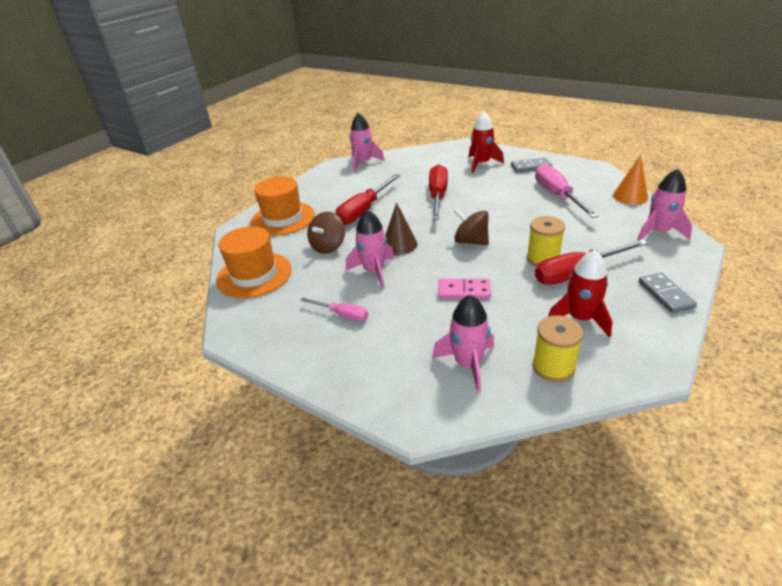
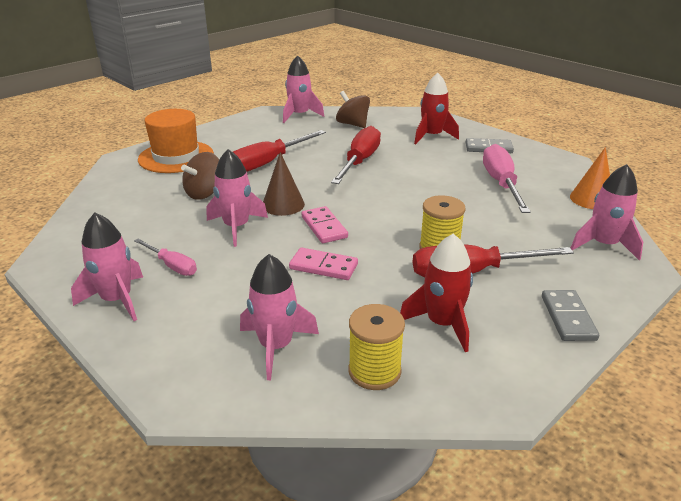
camera: 10 degrees right, 5 degrees down
orange hat [216,226,292,298] -> none
brown spinning top [454,208,489,245] -> brown spinning top moved to [336,91,370,128]
none -> pink rocket [71,213,143,321]
none -> pink domino [302,206,348,243]

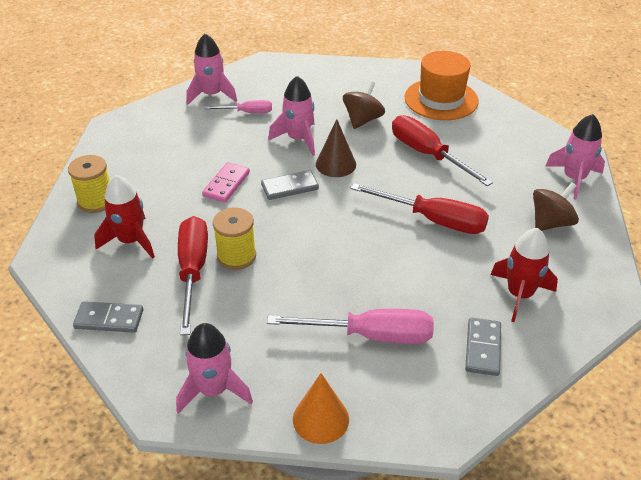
camera: 95 degrees right, 10 degrees up
pink screwdriver [134,238,197,276] -> pink screwdriver turned 135 degrees counterclockwise [205,100,272,113]
brown spinning top [181,152,219,200] -> brown spinning top turned 75 degrees clockwise [343,81,385,129]
pink rocket [240,254,319,380] -> none
pink domino [302,206,348,243] -> grey domino [261,170,319,200]

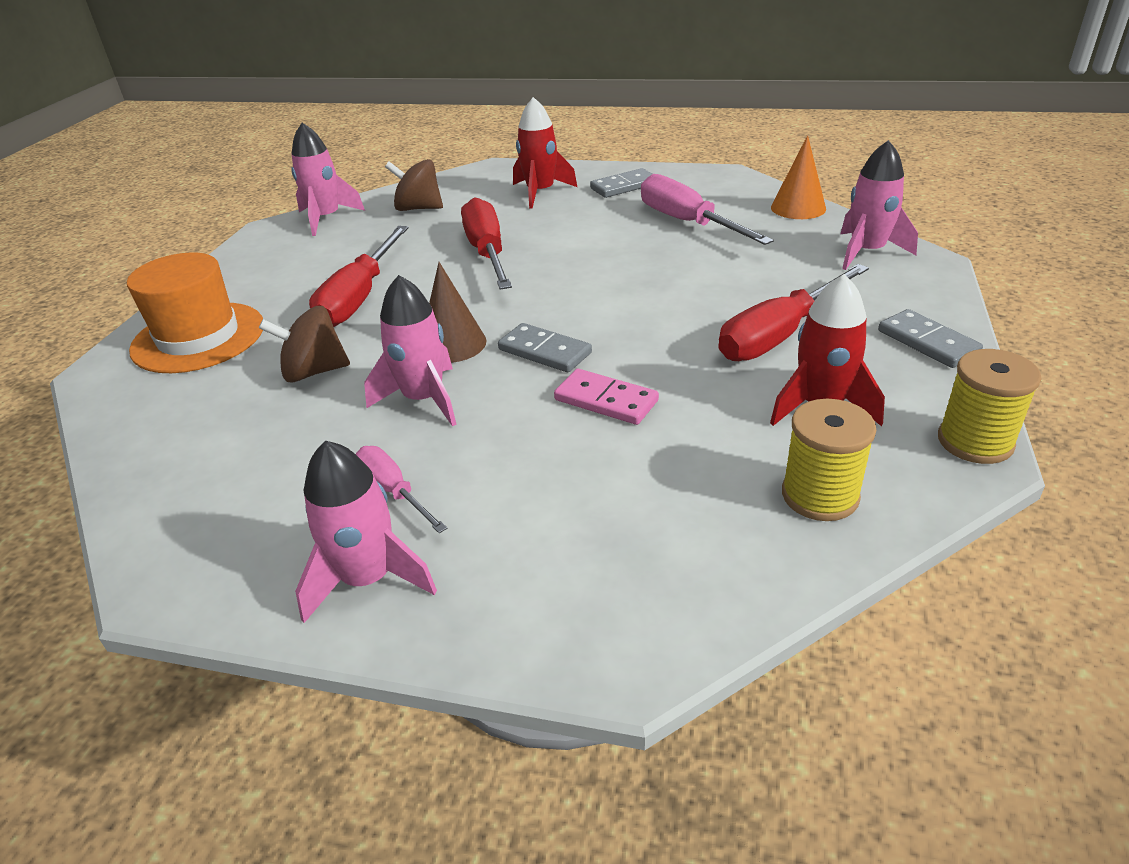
camera: 125 degrees left, 5 degrees down
pink domino [202,162,250,203] -> pink domino turned 45 degrees clockwise [554,369,659,425]
yellow spool [213,207,256,270] -> yellow spool moved to [938,349,1041,464]

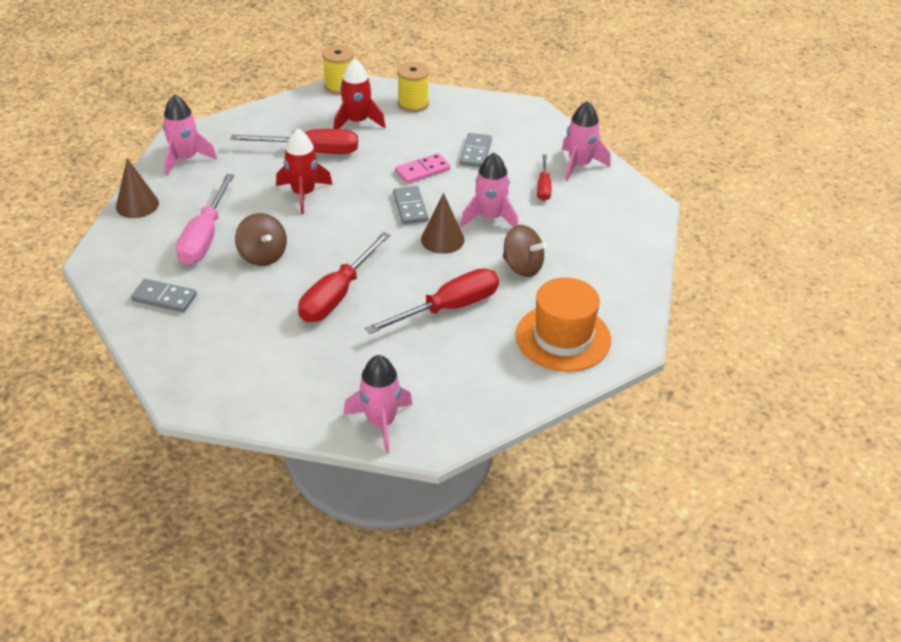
camera: 140 degrees left, 5 degrees up
pink screwdriver [356,446,447,533] -> red screwdriver [537,154,552,201]
brown spinning top [385,159,443,211] -> brown spinning top moved to [235,213,287,266]
red rocket [513,97,577,209] -> red rocket moved to [276,129,332,214]
pink domino [554,369,659,425] -> pink domino turned 75 degrees clockwise [395,153,451,184]
orange cone [771,135,826,219] -> brown cone [116,158,159,218]
grey domino [878,309,983,368] -> grey domino moved to [460,133,492,167]

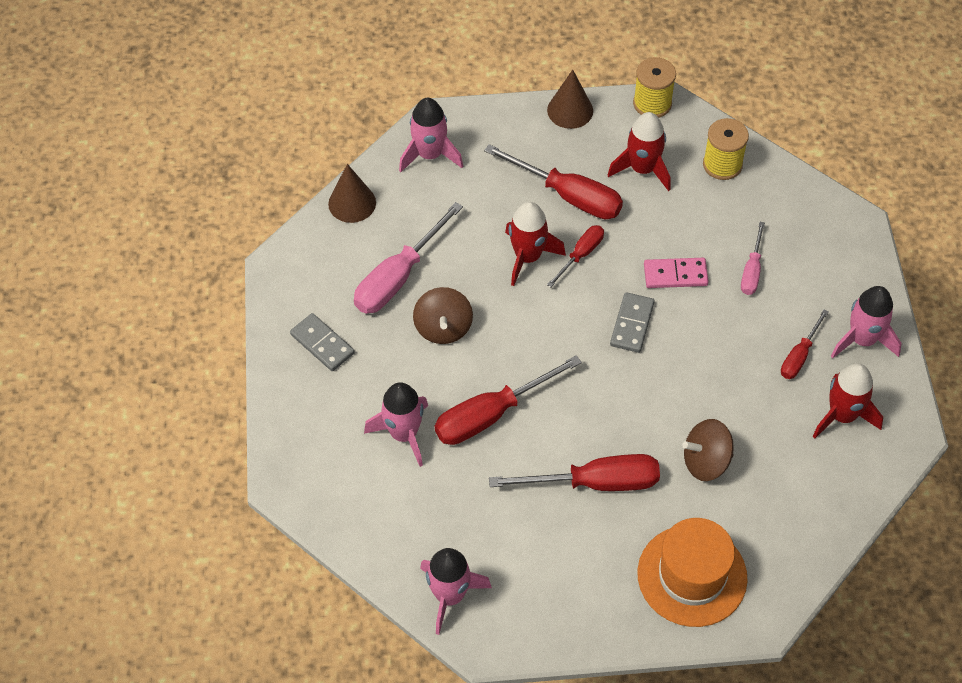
camera: 30 degrees right, 15 degrees up
brown cone [421,193,464,254] -> brown cone moved to [547,70,593,129]
grey domino [460,133,492,167] -> pink screwdriver [741,222,765,295]
pink rocket [460,153,518,227] -> pink rocket moved to [364,382,428,467]
brown spinning top [503,225,547,277] -> brown spinning top turned 105 degrees clockwise [682,419,734,481]
none -> red screwdriver [547,225,604,287]
none -> red rocket [812,363,883,438]

